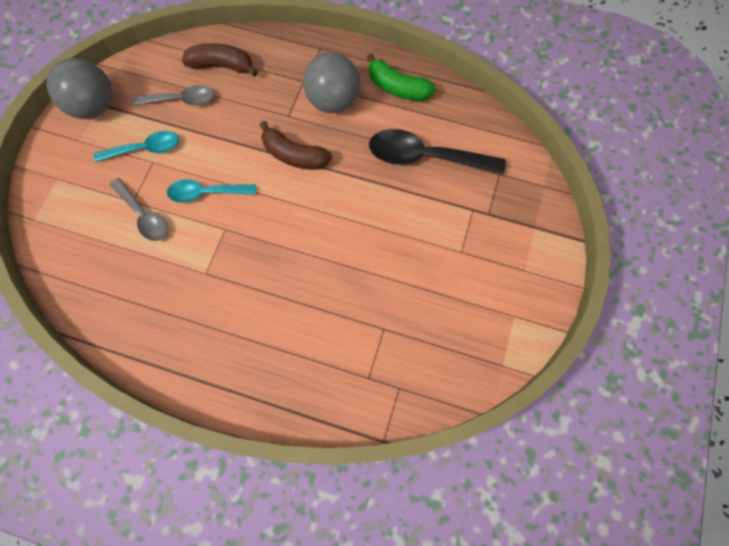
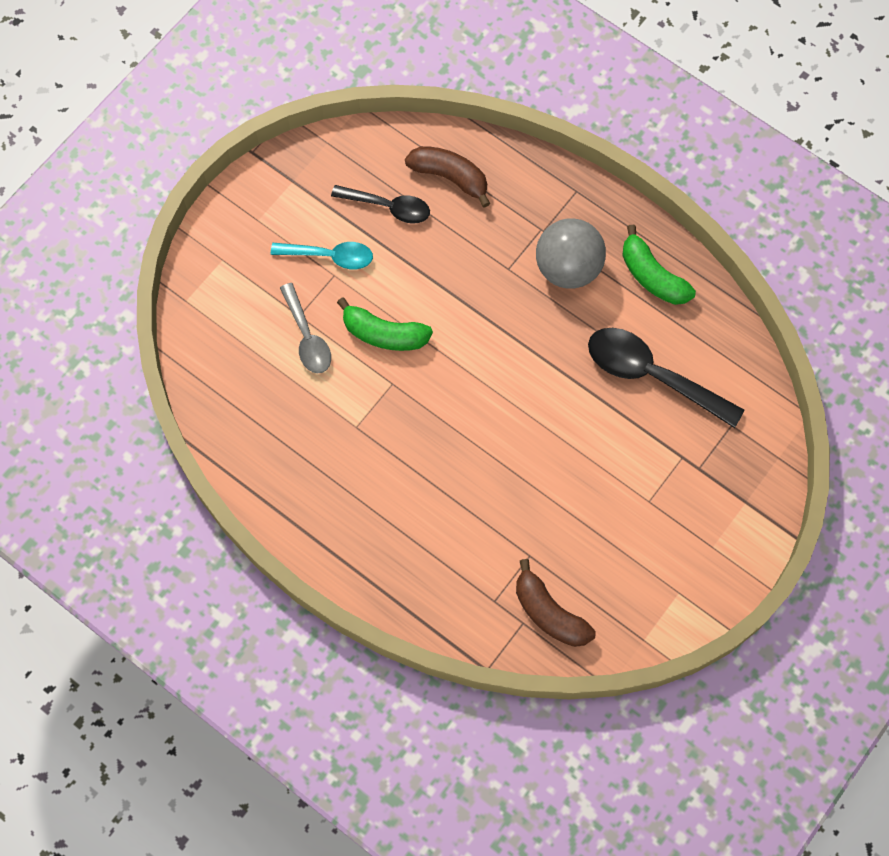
camera: 20 degrees right, 0 degrees up
grey ball [47,58,112,119] -> none
grey spoon [132,85,214,106] -> black spoon [331,185,430,224]
turquoise spoon [167,179,256,203] -> green banana [337,297,433,351]
brown banana [260,121,332,170] -> brown banana moved to [516,559,596,647]

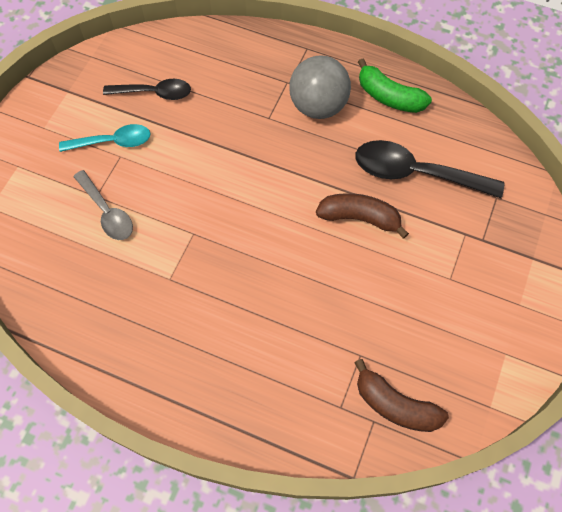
camera: 15 degrees left, 5 degrees down
green banana [337,297,433,351] -> none
brown banana [405,146,490,208] -> brown banana moved to [316,193,409,239]

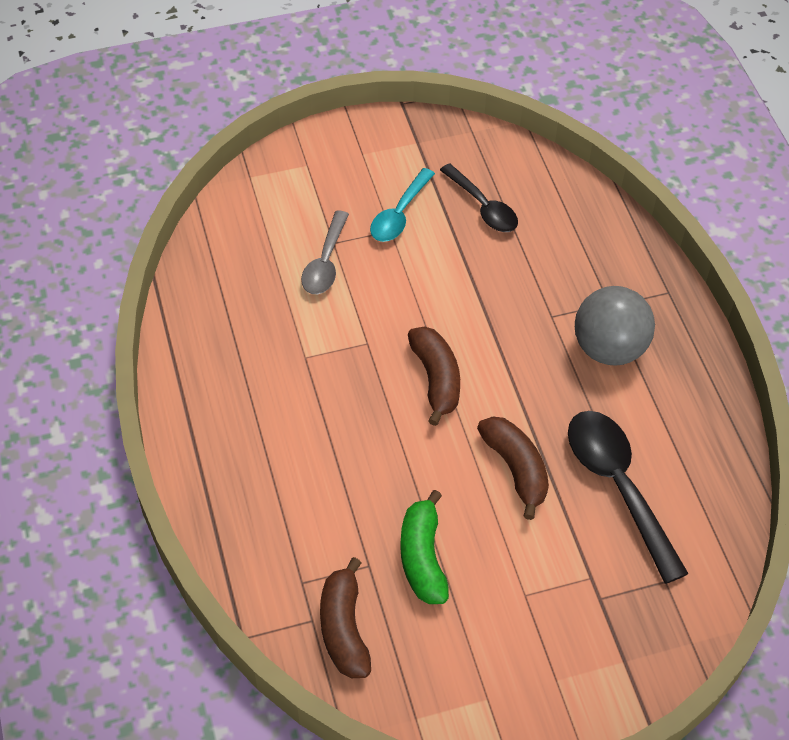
camera: 50 degrees right, 10 degrees down
turquoise spoon [59,124,151,152] -> turquoise spoon turned 75 degrees clockwise [370,168,435,242]
green banana [358,59,432,113] -> green banana moved to [400,490,449,604]
none -> brown banana [408,326,460,426]

